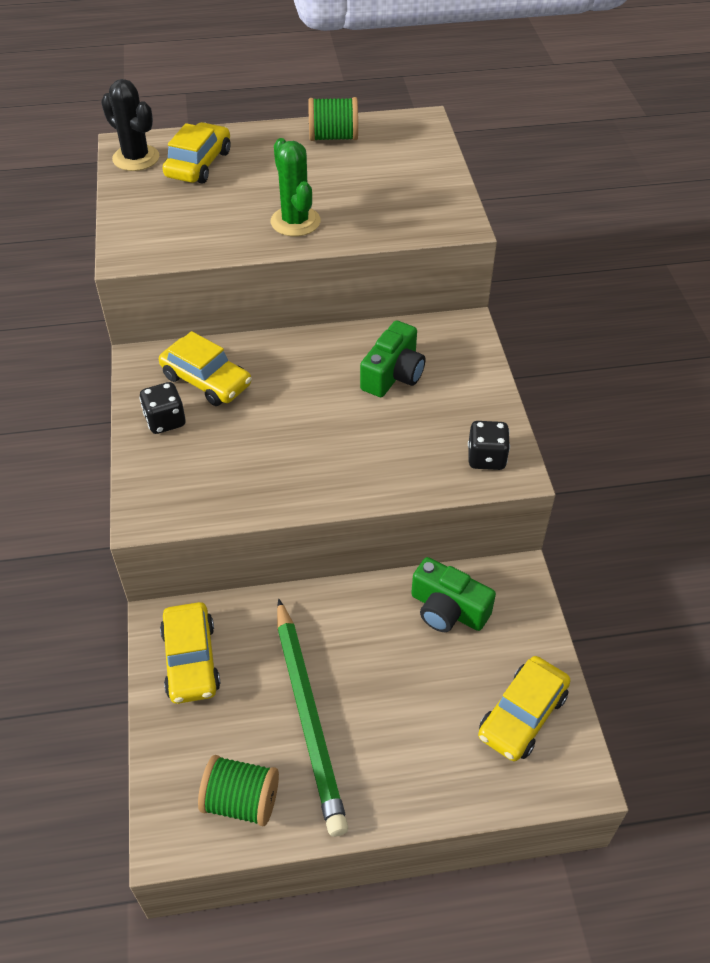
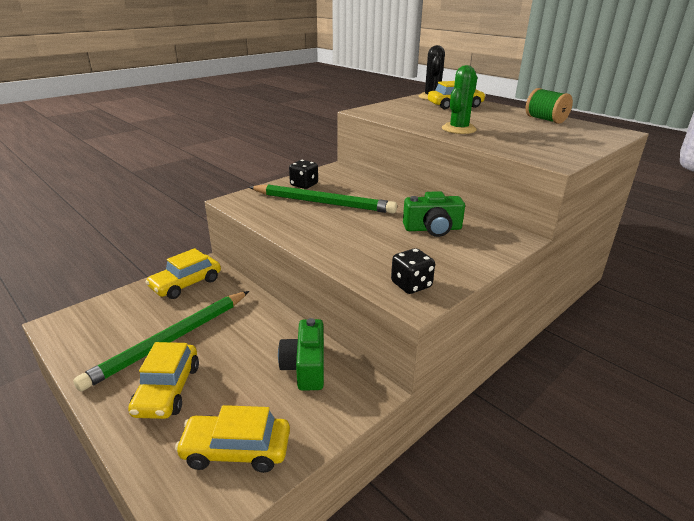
camera: 55 degrees right, 20 degrees down
yellow car [159,331,252,406] -> yellow car moved to [128,342,199,419]
green spool [198,755,279,826] -> none
none -> green pencil [249,185,397,214]

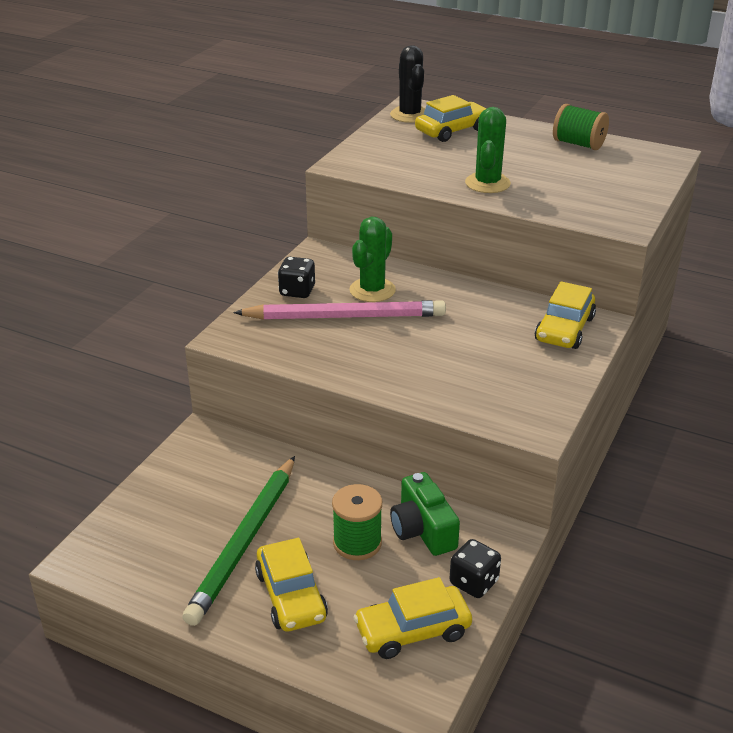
camera: 20 degrees left, 5 degrees up
yellow car [146,248,221,299] -> yellow car moved to [535,281,596,349]
green pencil [249,185,397,214] -> pink pencil [233,300,446,320]
black dice [391,248,435,294] -> black dice moved to [450,539,501,598]
green camera [403,191,465,237] -> none
none -> green spool [332,484,382,560]
none -> green cactus [349,217,396,302]

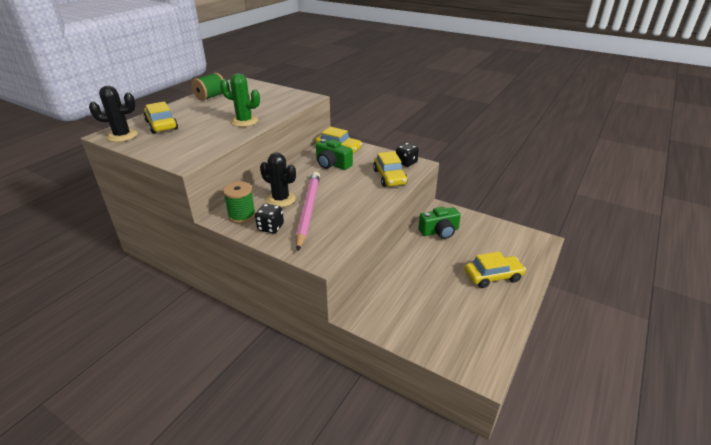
camera: 85 degrees left, 0 degrees up
green pencil [182,456,295,626] -> none
green spool [332,484,382,560] -> green spool moved to [223,181,256,223]
green cactus [349,217,396,302] -> black cactus [260,152,296,207]
yellow car [353,577,472,659] -> yellow car moved to [373,151,408,187]
black dice [450,539,501,598] -> black dice moved to [396,143,419,167]
none -> green camera [316,139,353,170]

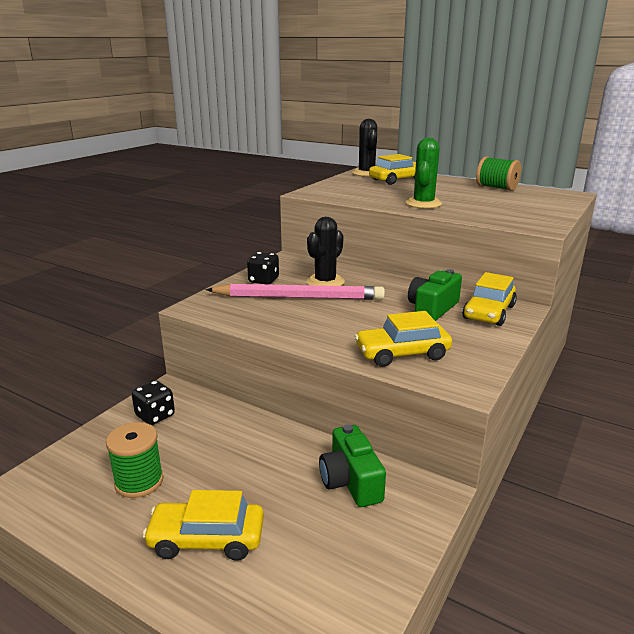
camera: 90 degrees right, 10 degrees down
green spool [223,181,256,223] -> green spool moved to [106,422,163,498]
black dice [396,143,419,167] -> black dice moved to [132,381,175,425]
yellow car [465,252,526,288] -> yellow car turned 105 degrees clockwise [143,490,264,561]

